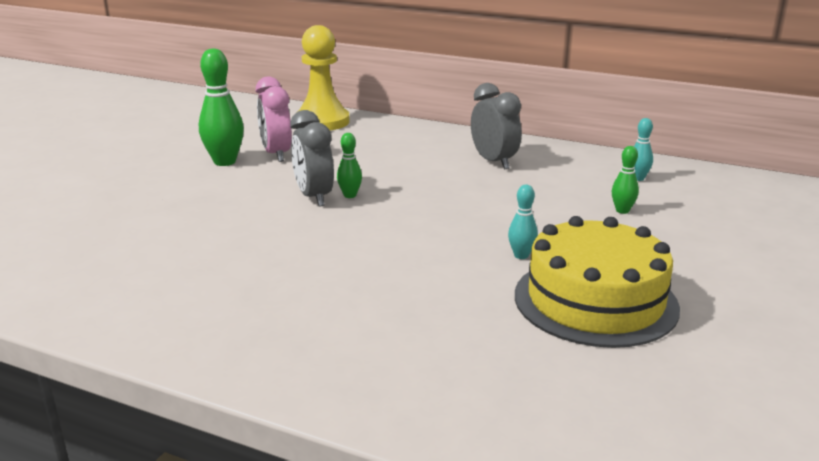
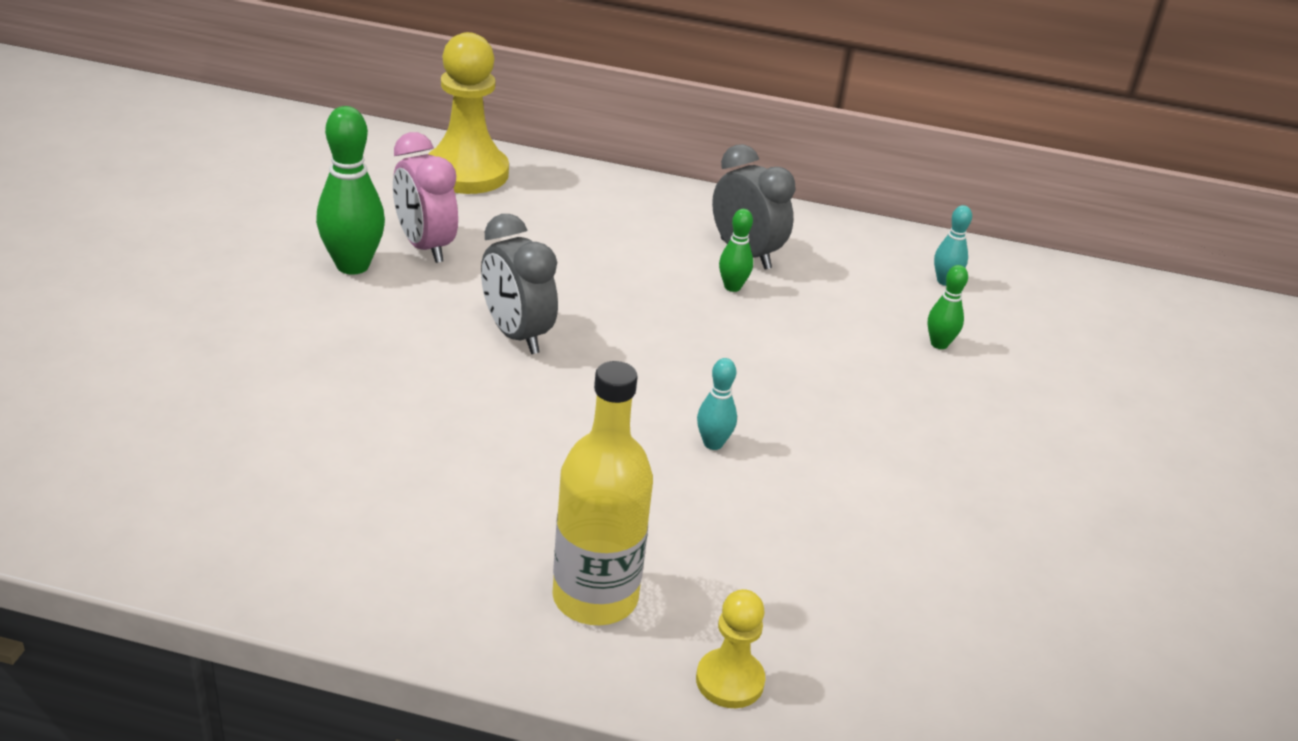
camera: 15 degrees left, 10 degrees up
green bowling pin [337,133,362,198] -> green bowling pin moved to [719,209,753,292]
turquoise bowling pin [508,185,538,259] -> turquoise bowling pin moved to [697,358,737,450]
yellow cake [515,216,680,348] -> none
none -> yellow bottle [552,361,653,625]
none -> yellow pawn [696,589,765,708]

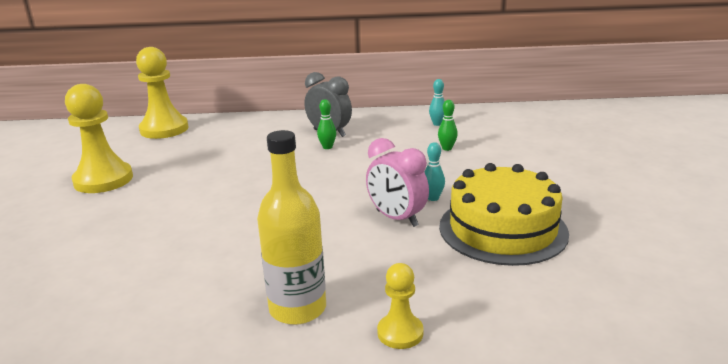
camera: 10 degrees left, 10 degrees down
green bowling pin [316,106,385,275] -> yellow pawn [65,84,133,193]
pink clock [393,132,458,263] -> pink clock moved to [366,138,429,227]
grey clock [481,214,558,354] -> none
turquoise bowling pin [697,358,737,450] -> turquoise bowling pin moved to [424,142,445,201]
none -> yellow cake [439,163,569,266]

